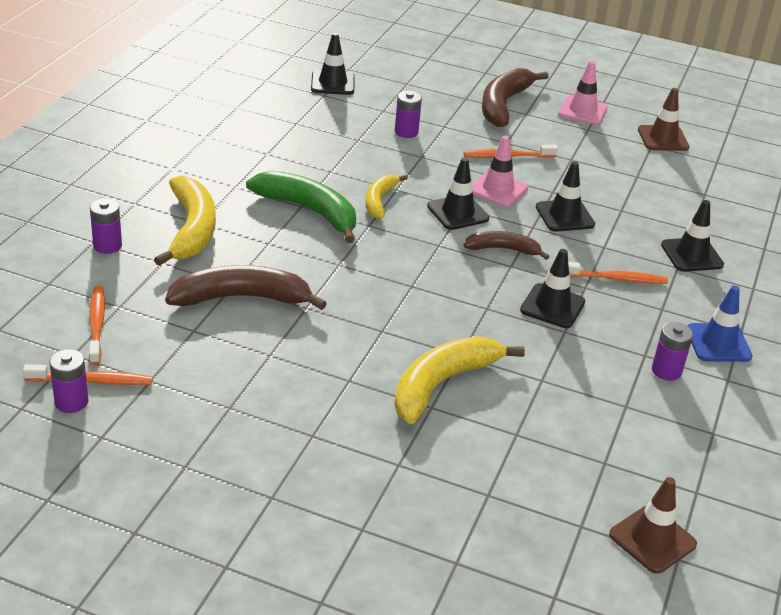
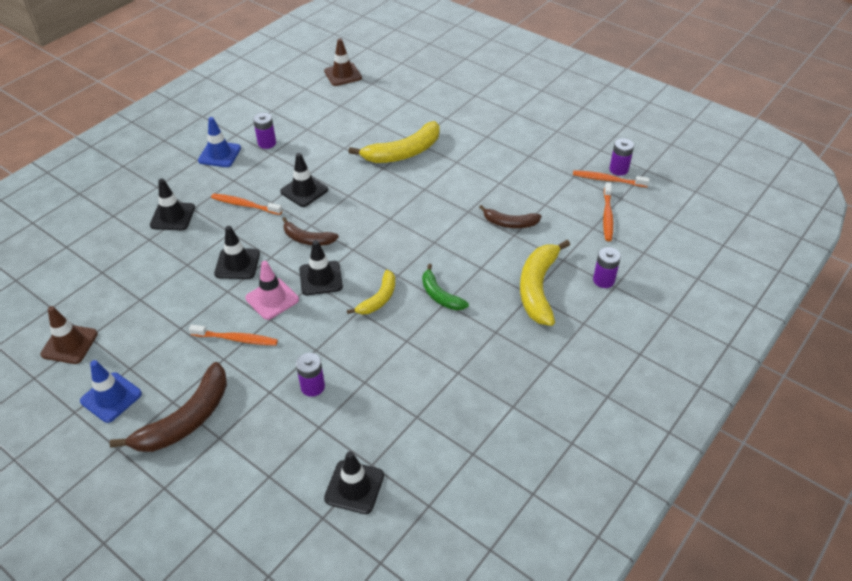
camera: 160 degrees left, 10 degrees up
brown banana [165,265,327,310] -> brown banana [479,205,541,228], size x0.59
green banana [246,171,356,243] -> green banana [422,264,469,310], size x0.59
pink traffic cone [558,61,607,125] -> blue traffic cone [80,360,142,423]

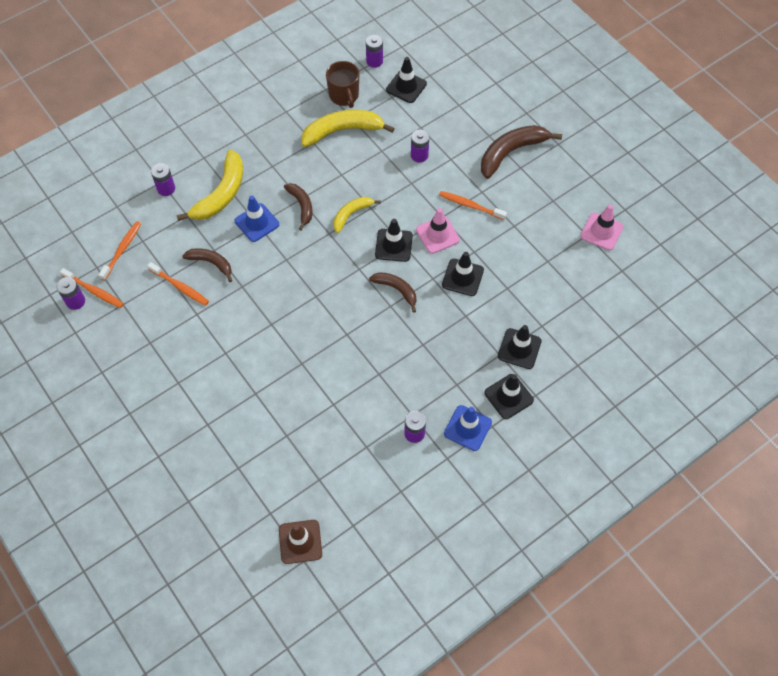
camera: 165 degrees left, 15 degrees up
brown traffic cone [40,306,98,364] -> pink traffic cone [581,205,624,250]
blue traffic cone [80,360,142,423] -> blue traffic cone moved to [235,196,279,242]
orange toothbrush [211,193,282,215] -> orange toothbrush moved to [147,262,209,306]
black traffic cone [280,153,328,207] -> black traffic cone moved to [485,374,534,419]
yellow banana [348,121,440,163] -> yellow banana moved to [302,110,395,147]
green banana [422,264,469,310] -> brown banana [284,183,312,231]
none -> brown mug [326,61,359,108]
none -> purple battery [366,35,383,68]

